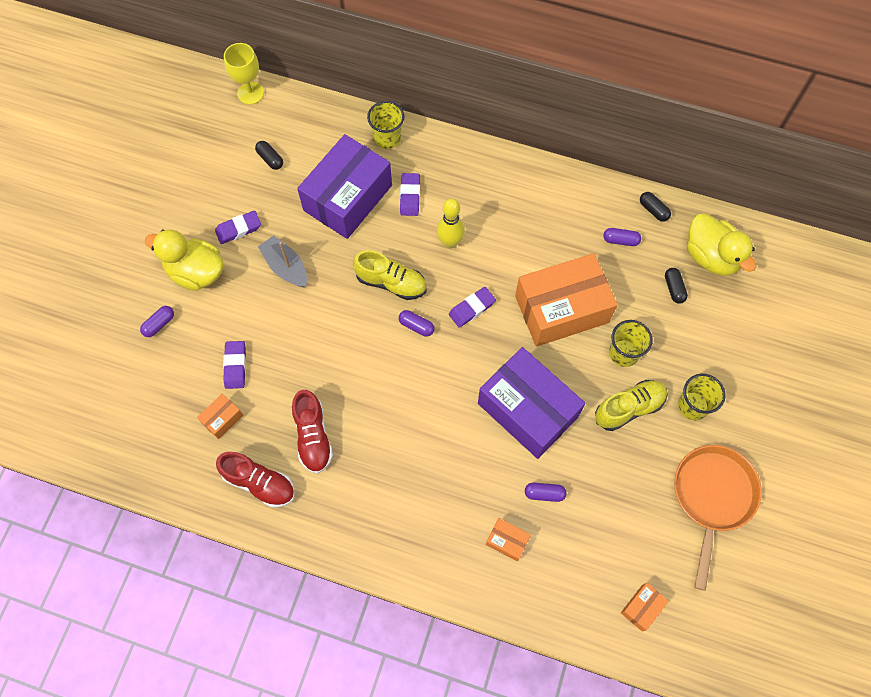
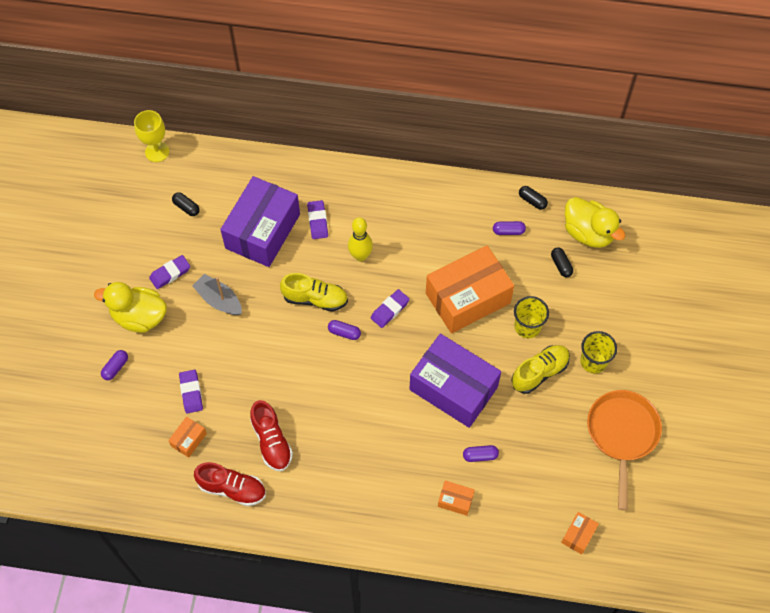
camera: 10 degrees left, 5 degrees down
yellow cup [367,101,404,149] -> none

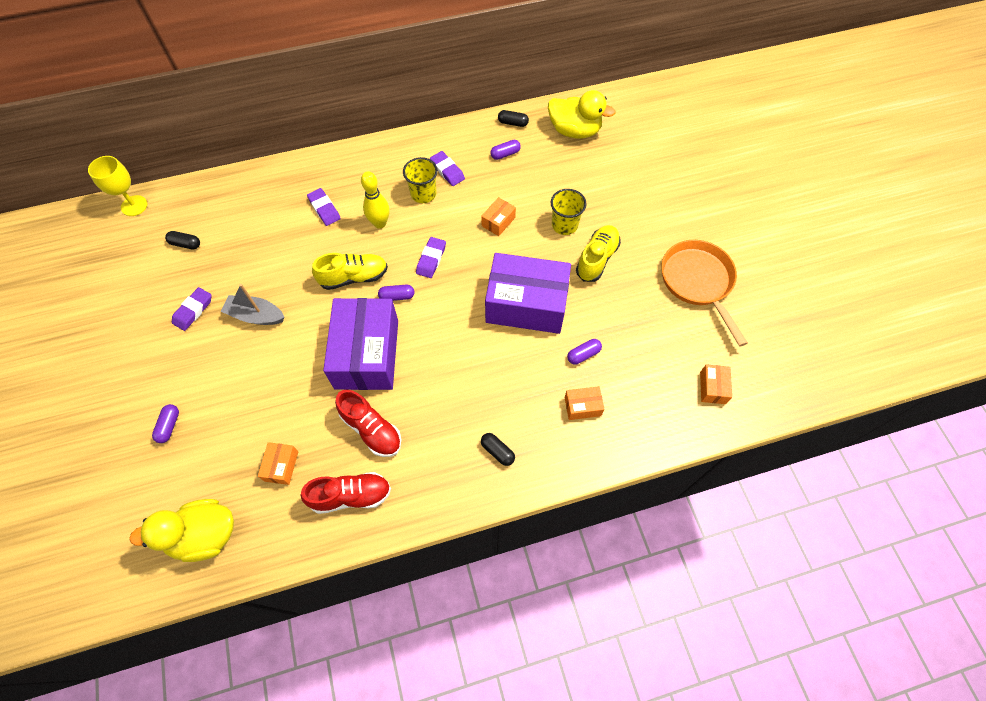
camera: 25 degrees left, 0 degrees up
yellow duck [94,282,167,333] -> yellow duck moved to [129,499,234,562]
purple eraser [179,370,203,414] -> purple eraser moved to [430,151,465,186]
purple box [220,176,300,267] -> purple box moved to [323,298,398,390]
orange box [426,245,514,333] -> orange box [481,197,516,236], size x0.41
black capsule [551,247,573,277] -> black capsule moved to [481,433,515,466]
yellow cup [580,331,617,374] -> yellow cup moved to [403,157,438,203]

